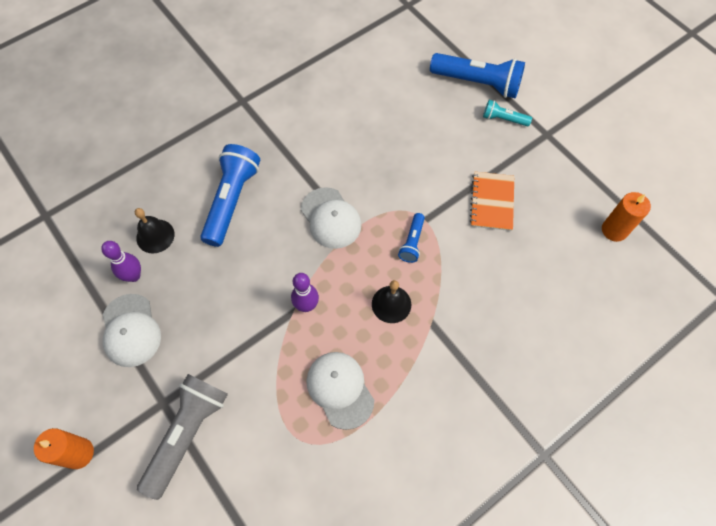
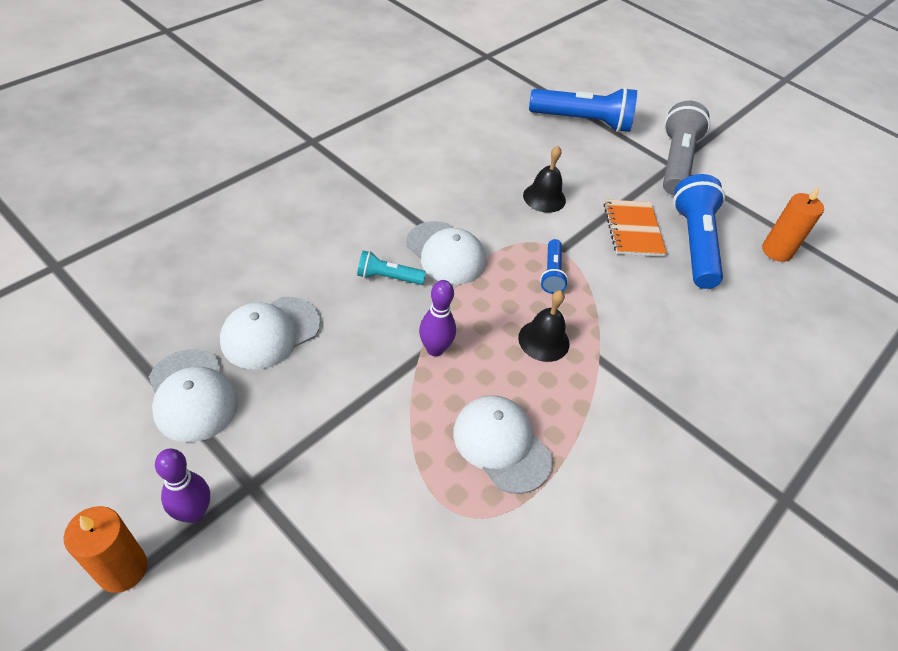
camera: 15 degrees left, 15 degrees down
purple bowling pin [101,241,141,282] -> purple bowling pin moved to [155,449,210,523]
black bell [135,208,175,253] -> black bell moved to [523,146,566,213]
grey flashlight [137,374,228,500] -> grey flashlight moved to [663,101,710,195]
blue flashlight [200,144,260,247] -> blue flashlight moved to [673,174,725,289]
turquoise flashlight [483,100,532,126] -> turquoise flashlight moved to [357,251,426,285]
none -> white cap [220,297,320,370]

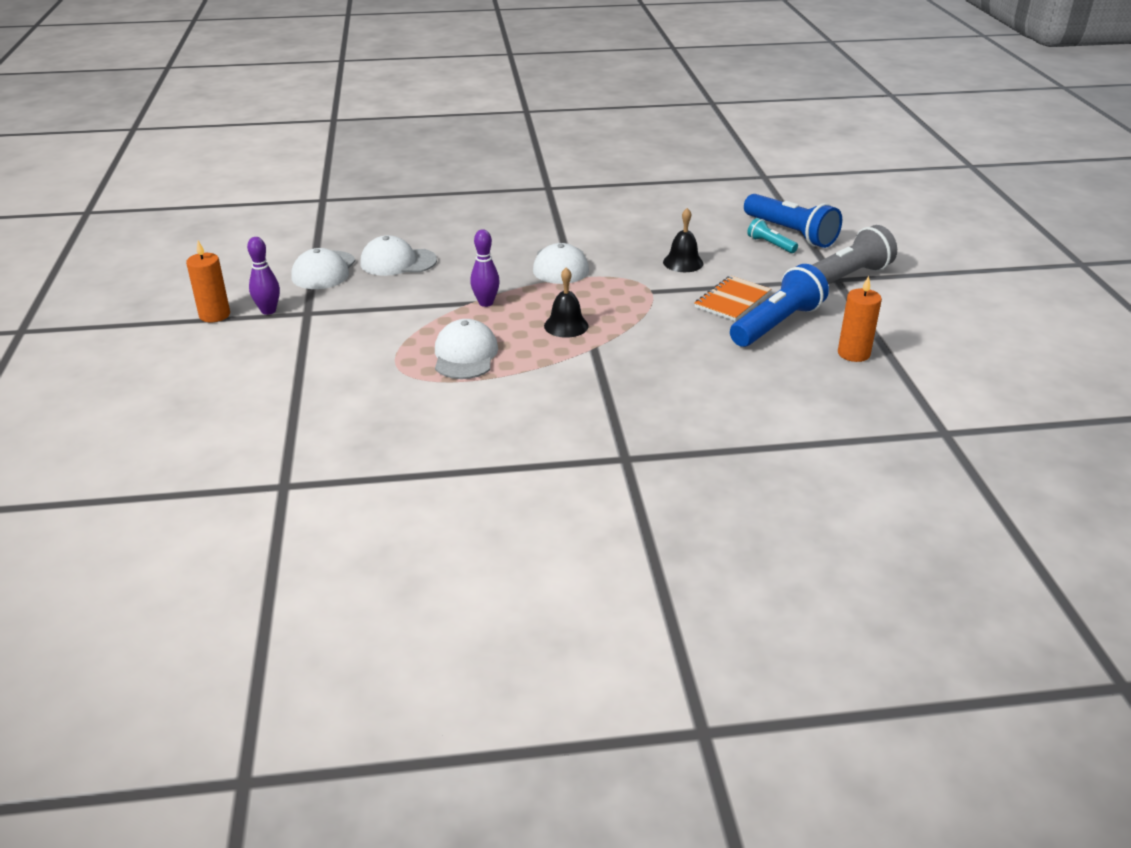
camera: 45 degrees right, 15 degrees down
turquoise flashlight [357,251,426,285] -> turquoise flashlight moved to [747,218,798,253]
blue flashlight [540,239,568,294] -> none

